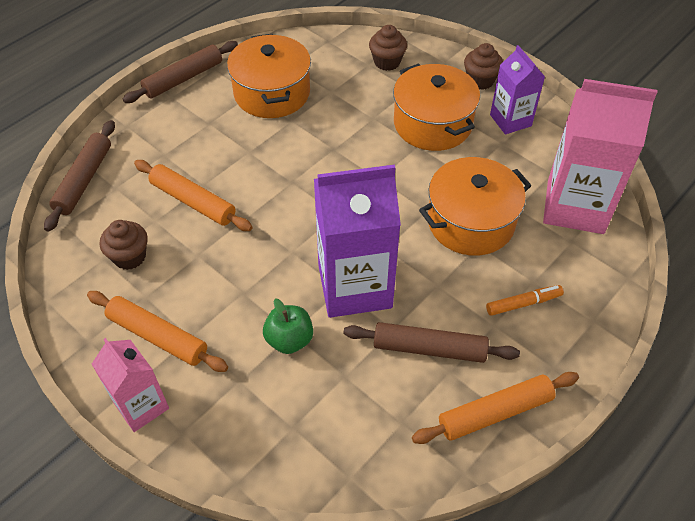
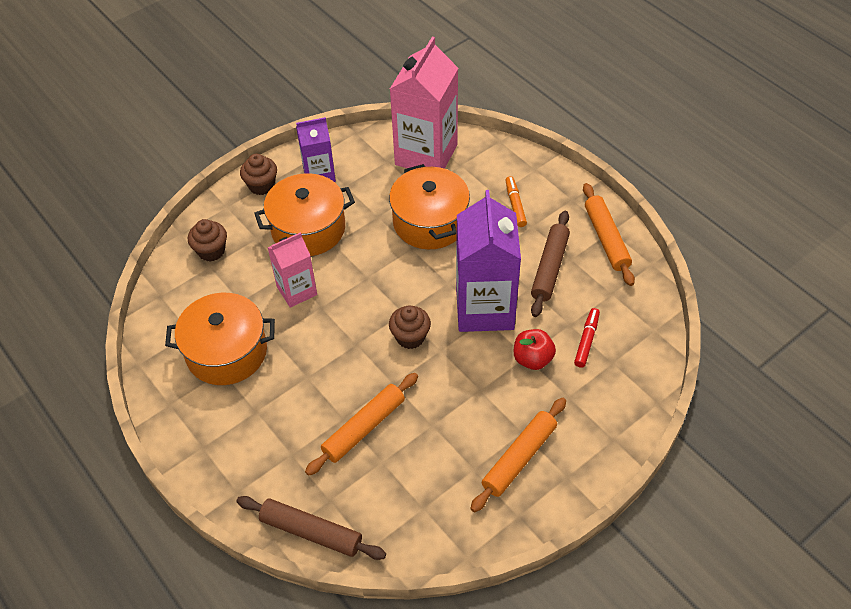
camera: 80 degrees left, 0 degrees up
pink carton [92,338,169,432] -> pink carton moved to [268,232,317,308]
brown cupcake [100,220,148,270] -> brown cupcake moved to [389,306,431,349]
brown rolling pin [123,41,238,103] -> none
green apple [263,298,313,354] -> red apple [514,329,556,370]
none -> red marker [574,308,600,368]

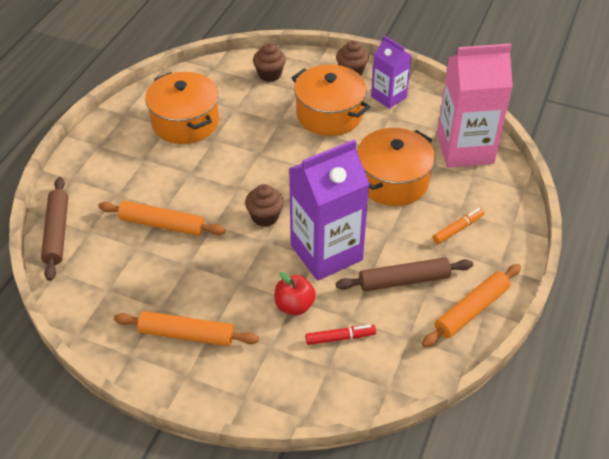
camera: 60 degrees right, 5 degrees down
pink carton [268,232,317,308] -> none

